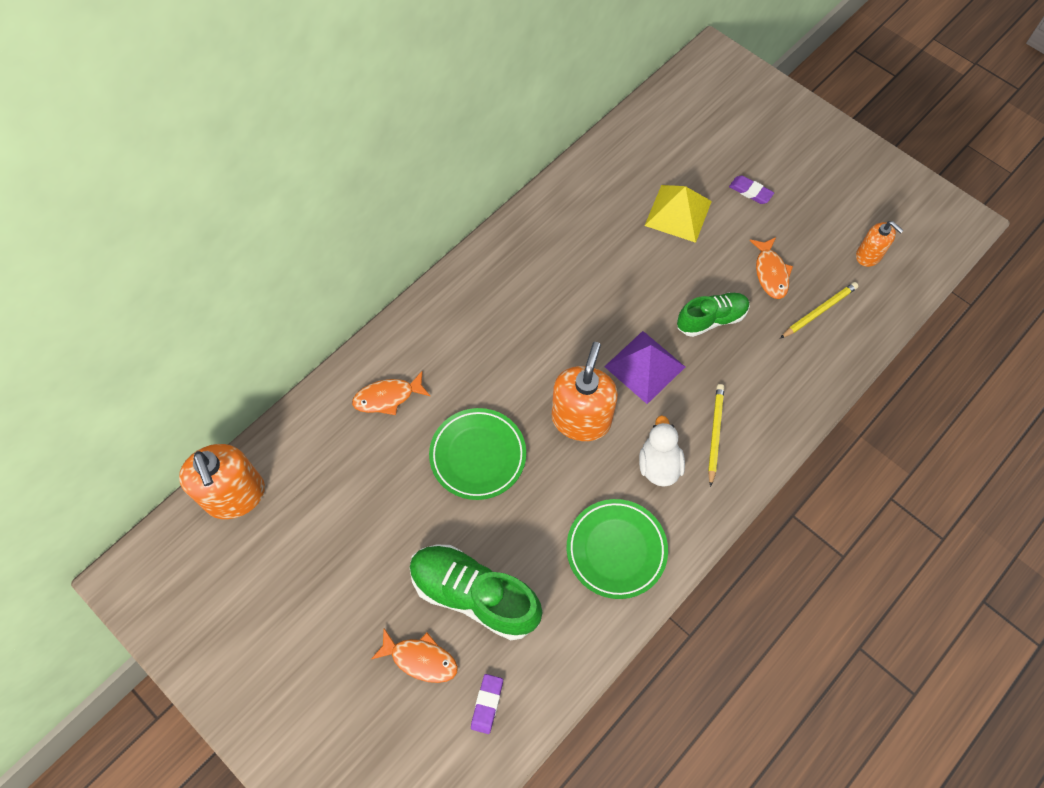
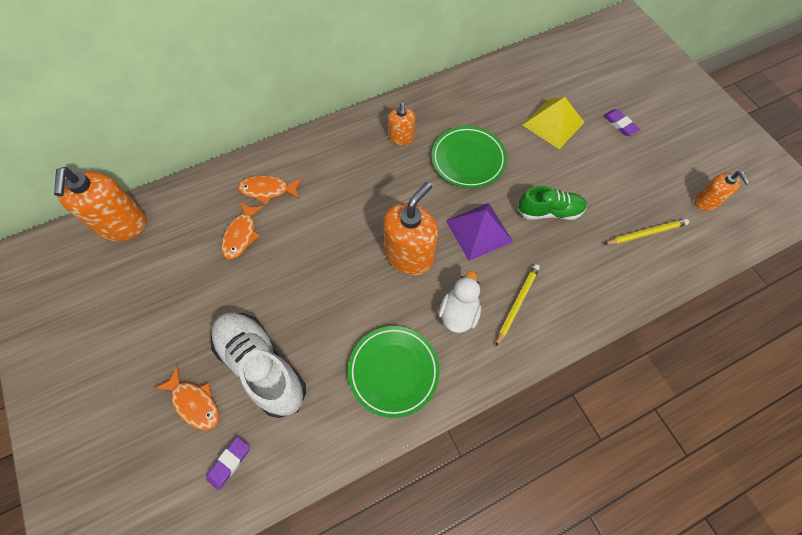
camera: 20 degrees right, 0 degrees up
green shoe [410,545,542,640] -> white shoe [211,313,306,418]
green plate [429,408,526,500] -> green plate moved to [432,126,507,188]
orange fish [749,237,793,299] -> orange fish moved to [221,202,264,259]
none -> orange soap dispenser [388,103,415,145]

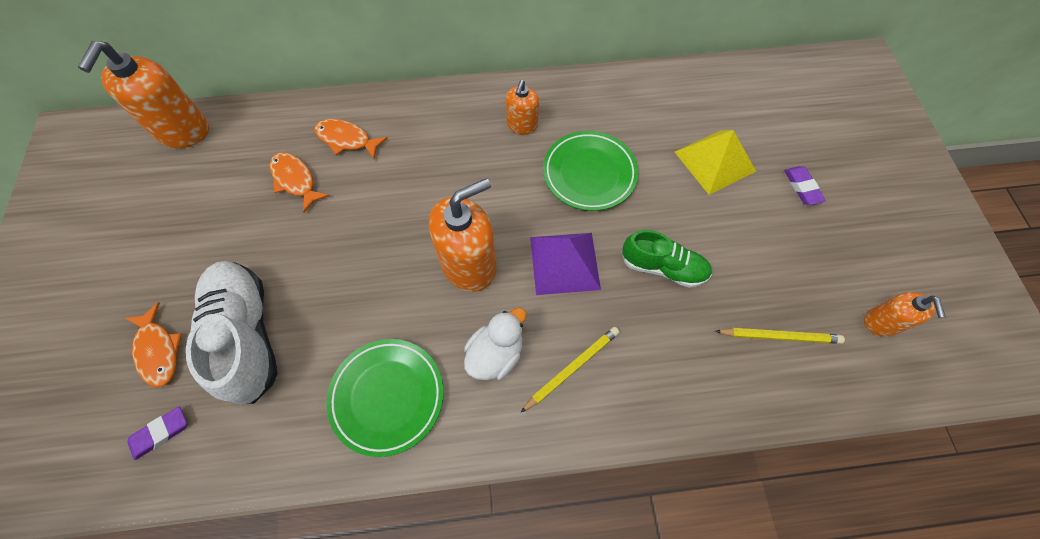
camera: 20 degrees right, 0 degrees up
orange fish [221,202,264,259] -> orange fish turned 105 degrees clockwise [270,152,330,213]

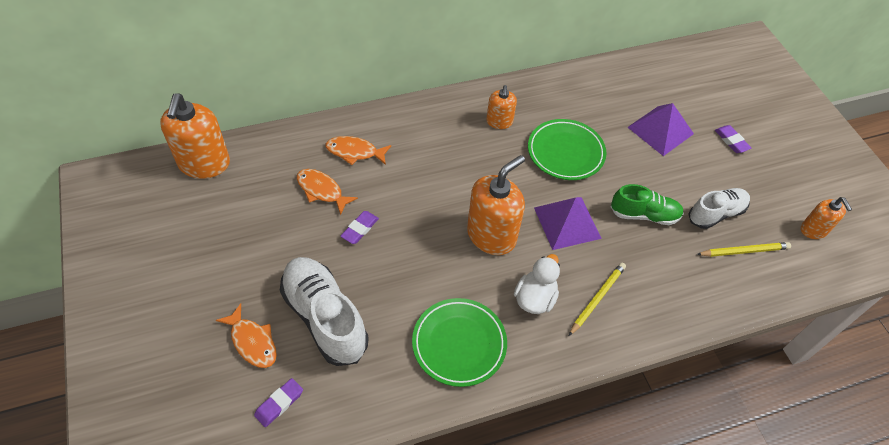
camera: 15 degrees left, 10 degrees down
yellow pyramid [675,130,756,195] -> purple pyramid [628,103,694,156]
none -> purple eraser [341,211,379,244]
none -> white shoe [688,188,750,229]

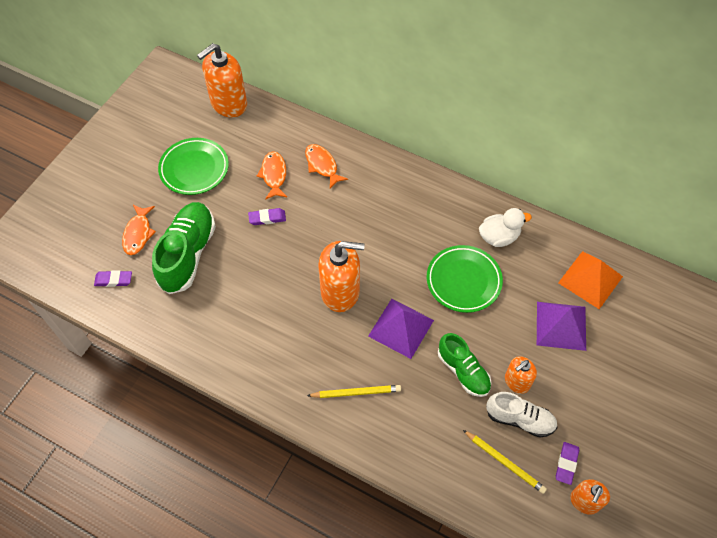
camera: 50 degrees right, 5 degrees up
white shoe [280,257,369,366] -> green shoe [152,202,216,294]
green plate [412,298,507,387] -> green plate moved to [158,138,229,195]
orange soap dispenser [486,85,517,129] -> orange soap dispenser moved to [505,356,537,394]
white duck [514,254,560,314] -> white duck moved to [479,208,532,247]
purple eraser [715,125,751,153] -> purple eraser moved to [556,442,579,485]
none -> orange pyramid [558,251,623,309]

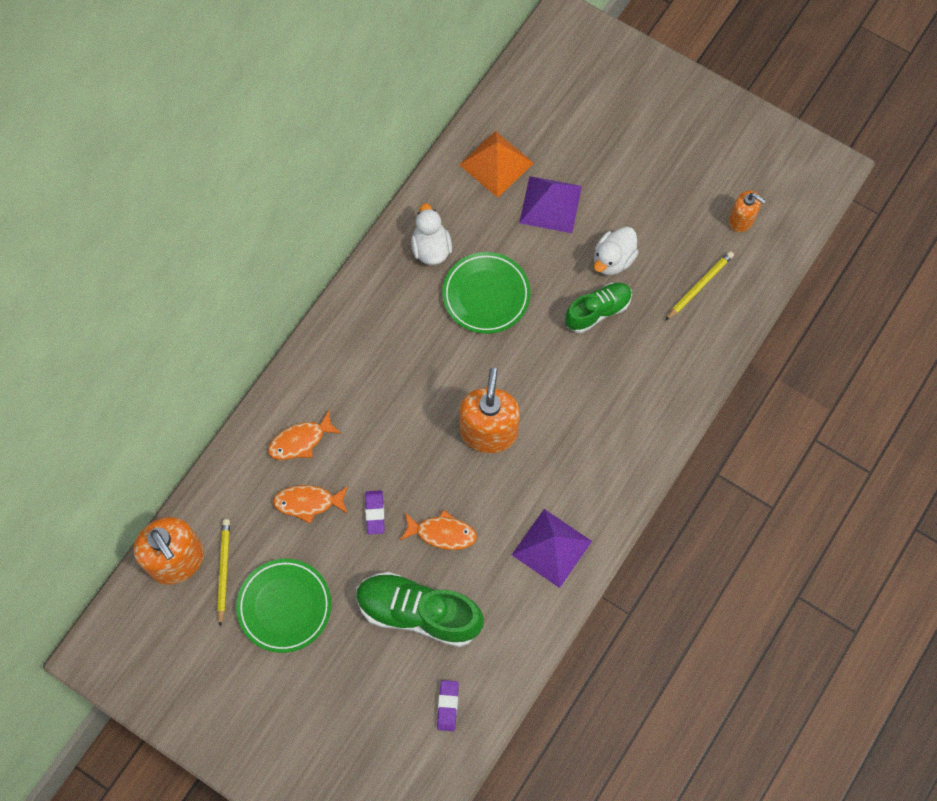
camera: 85 degrees left, 10 degrees up
orange fish [122,205,156,255] -> orange fish moved to [400,510,477,550]
yellow pencil [307,385,401,398] -> yellow pencil moved to [217,519,230,627]
purple pyramid [368,299,434,359] -> purple pyramid moved to [512,509,592,588]
white shoe [486,392,558,438] -> none
orange soap dispenser [505,356,537,394] -> white duck [594,227,639,275]
purple eraser [556,442,579,485] -> none

